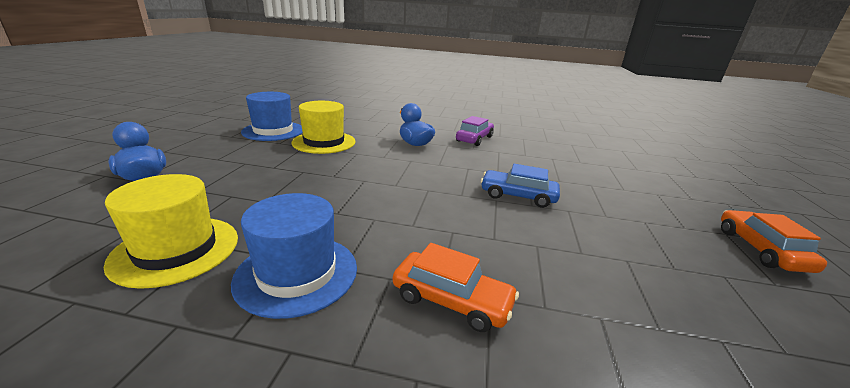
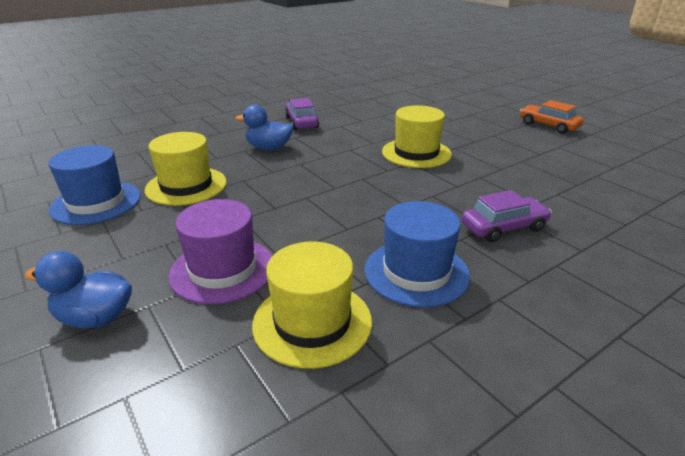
camera: 45 degrees left, 5 degrees up
orange car [393,243,519,332] -> purple car [462,190,552,242]
blue car [481,164,560,208] -> yellow hat [382,105,452,168]
none -> purple hat [169,199,272,304]

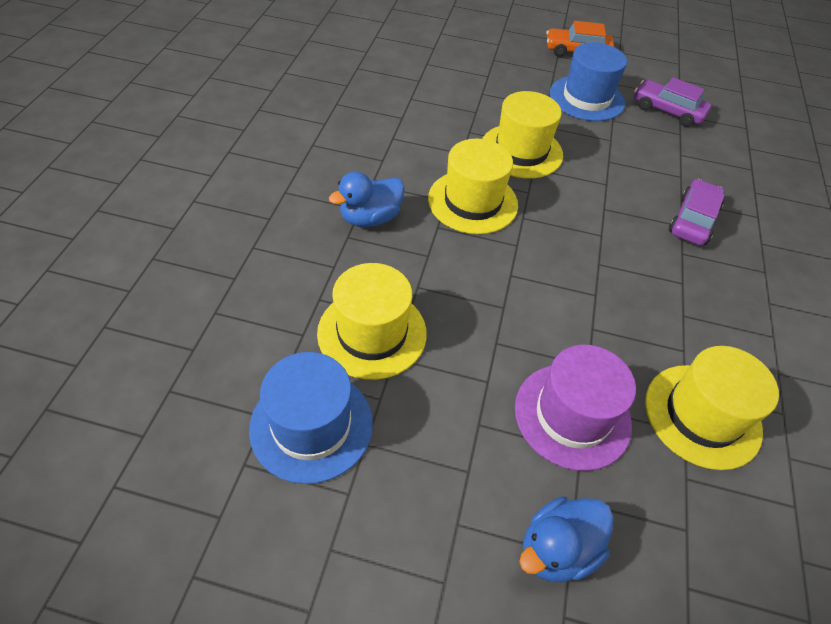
camera: 45 degrees left, 20 degrees up
purple car [285,98,319,130] -> purple car moved to [634,77,711,127]
blue hat [365,201,470,308] -> blue hat moved to [550,42,627,121]
none -> yellow hat [428,139,518,234]

